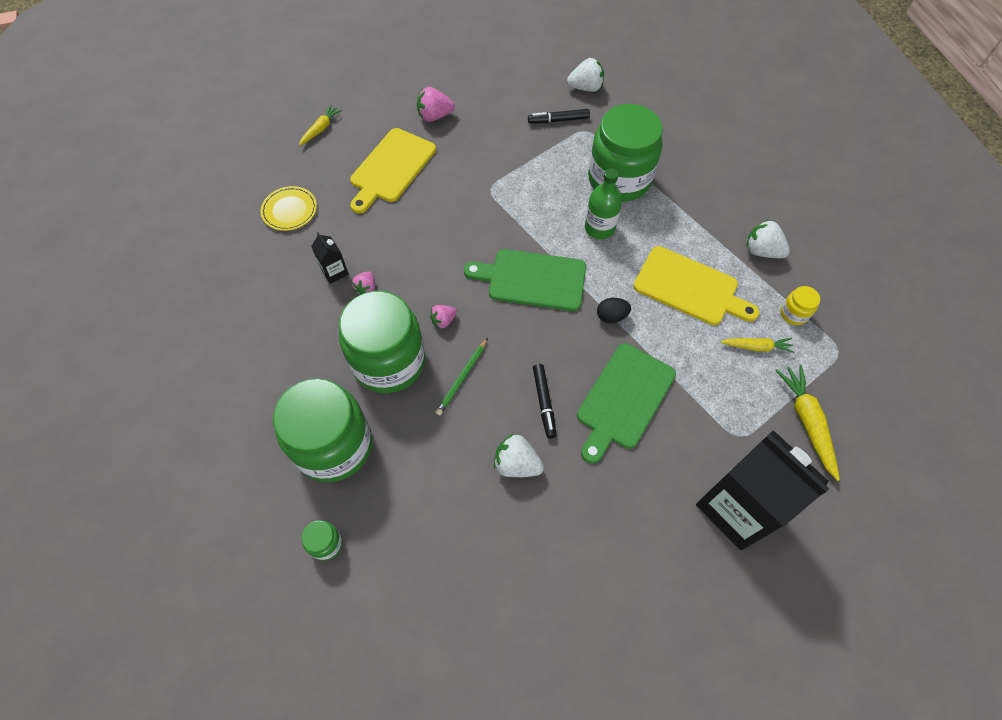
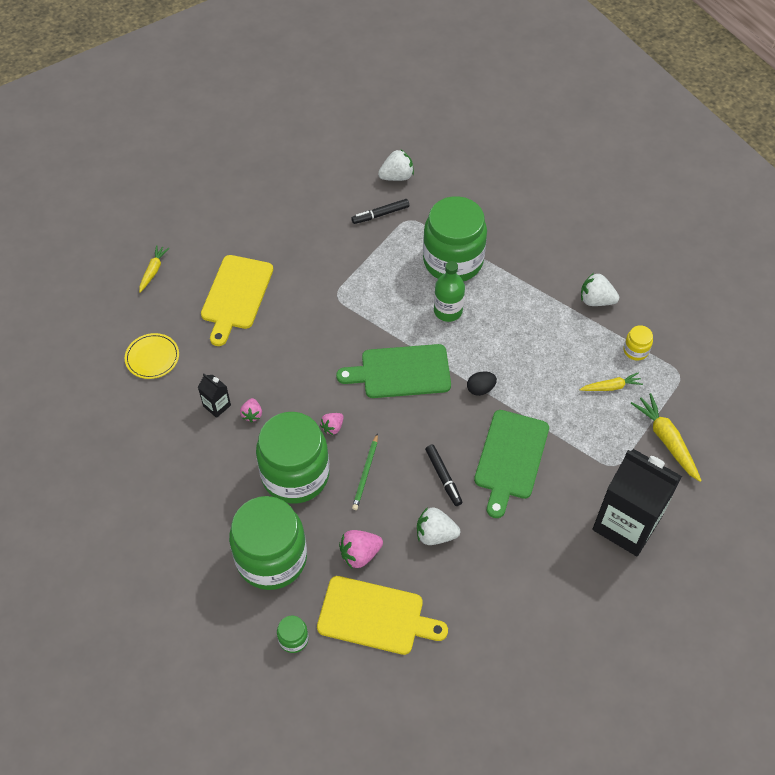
camera: 15 degrees left, 5 degrees down
pink strawberry [417,87,455,122] -> pink strawberry moved to [339,530,383,568]
yellow cutting board [633,246,759,325] -> yellow cutting board moved to [317,576,448,655]

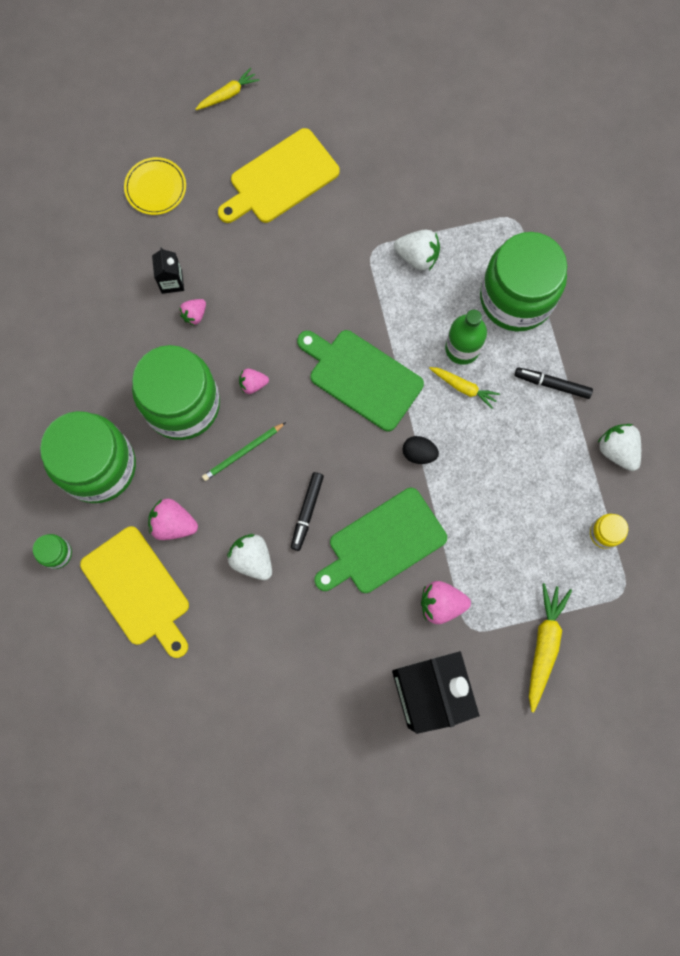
camera: 40 degrees right, 20 degrees up
black marker [351,199,409,224] -> black marker moved to [515,367,593,399]
white strawberry [378,150,414,181] -> white strawberry moved to [394,230,440,270]
yellow carrot [579,372,643,391] -> yellow carrot moved to [429,367,500,409]
none -> pink strawberry [421,581,471,624]

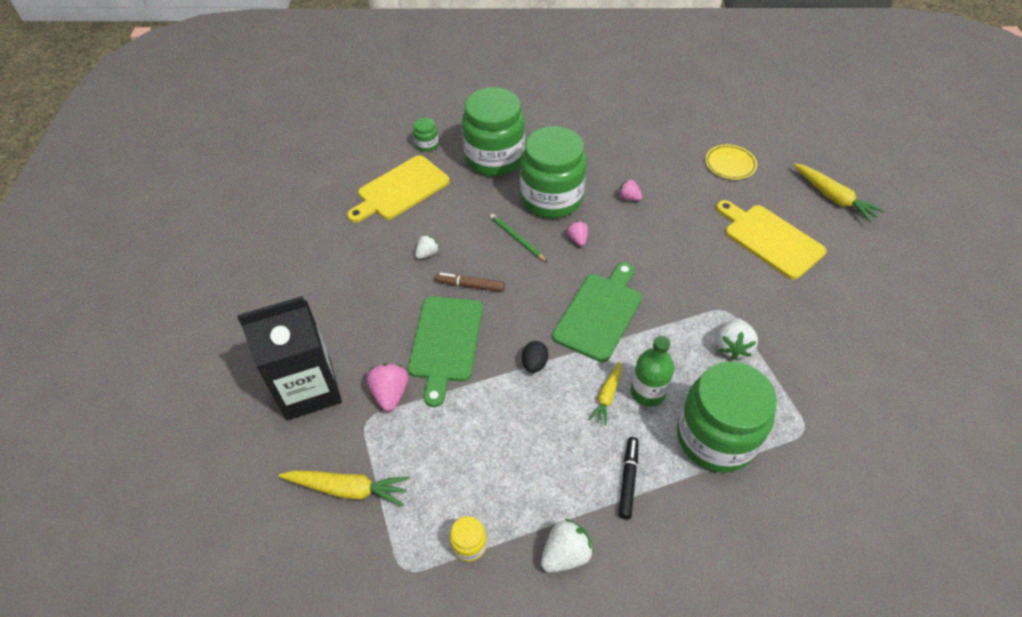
camera: 85 degrees right, 25 degrees down
pink strawberry [148,499,198,540] -> none
black carton [152,247,184,294] -> none
yellow carrot [195,68,260,110] -> yellow carrot [793,163,885,223], size x1.60
white strawberry [227,534,272,580] -> white strawberry [415,235,439,259], size x0.62
black marker [291,472,324,551] -> brown marker [435,273,505,292]
green cutting board [314,488,447,593] -> green cutting board turned 135 degrees counterclockwise [408,296,483,407]

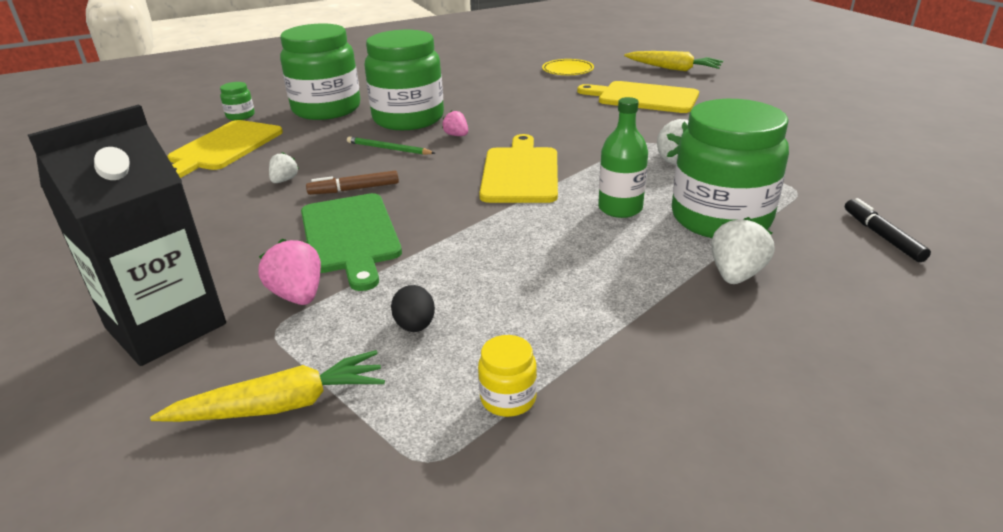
camera: 25 degrees left, 20 degrees down
black egg [522,341,548,373] -> black egg moved to [391,285,435,332]
white strawberry [541,519,594,572] -> white strawberry moved to [711,217,775,284]
green cutting board [552,262,642,362] -> yellow cutting board [479,134,558,203]
yellow carrot [589,361,622,426] -> none
pink strawberry [618,179,642,201] -> none
black marker [619,437,638,519] -> black marker moved to [845,198,931,262]

